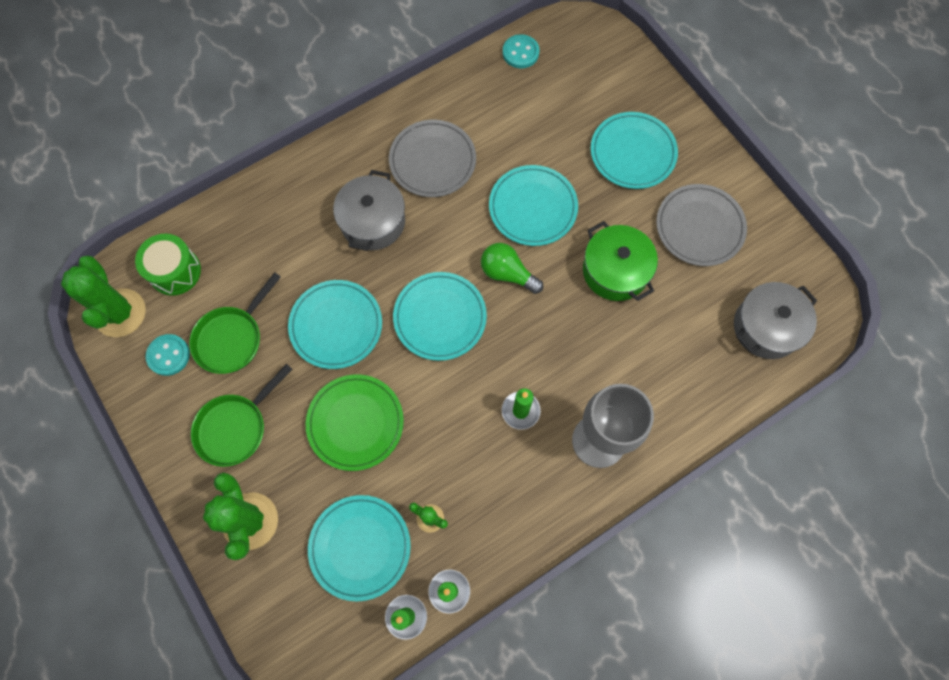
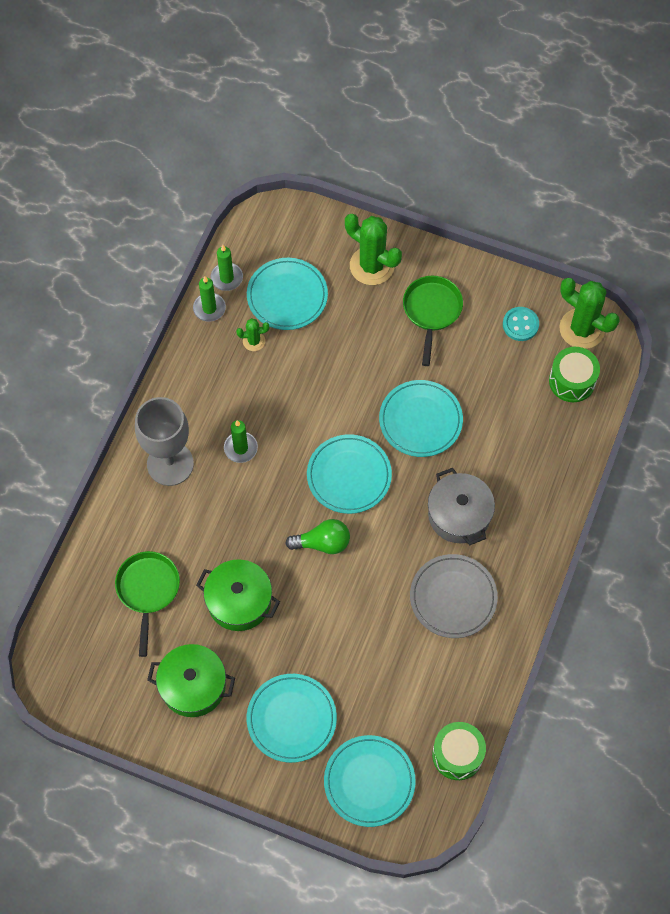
camera: 145 degrees right, 5 degrees down
green pan [189,272,281,374] -> green pan moved to [115,551,180,657]
green plate [306,374,404,471] -> none
turquoise plate [489,165,578,246] -> turquoise plate moved to [324,735,416,827]
turquoise button [503,34,539,68] -> green drum [432,722,486,780]
grey plate [656,184,747,266] -> green pot [147,644,235,717]
grey pot [734,282,817,359] -> none

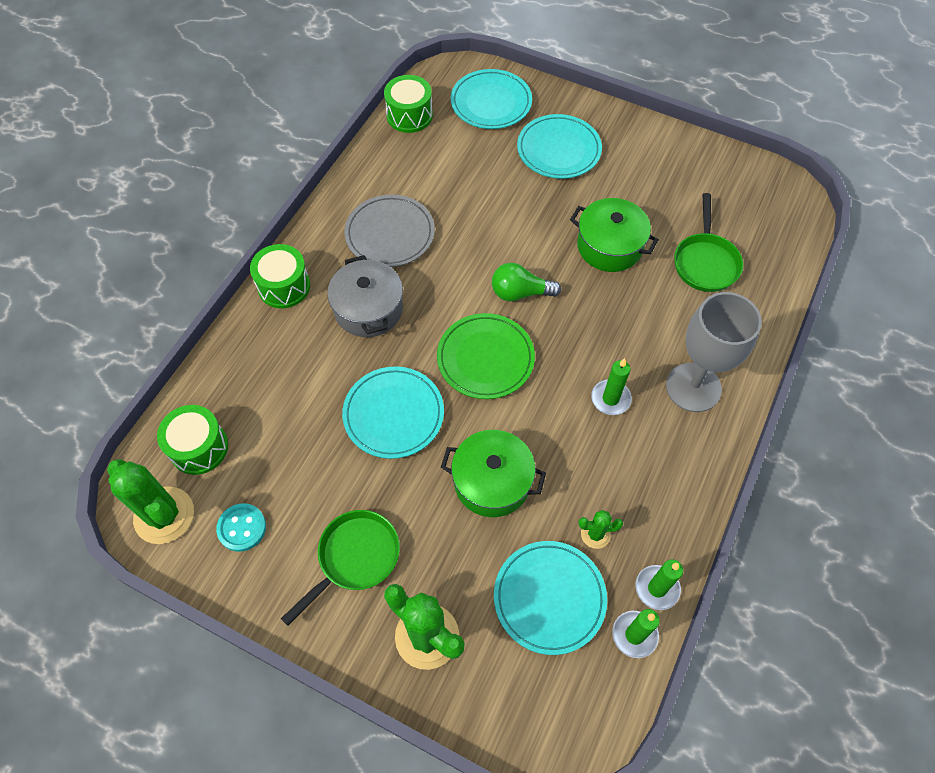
camera: 175 degrees left, 5 degrees down
green pot [147,644,235,717] -> green pot moved to [441,430,546,517]
turquoise plate [307,434,392,514] -> green plate [437,313,535,399]
green pan [403,276,463,366] -> green pan turned 150 degrees counterclockwise [281,510,400,626]
none -> green drum [250,244,310,308]

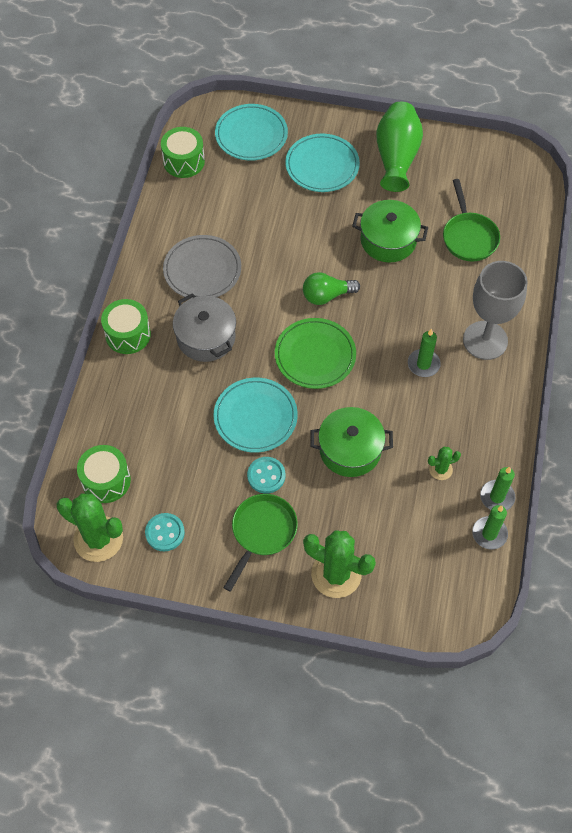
camera: 15 degrees left, 0 degrees up
turquoise plate [494,541,607,655] -> none
none -> turquoise button [247,457,285,494]
none -> green vase [376,102,423,192]

